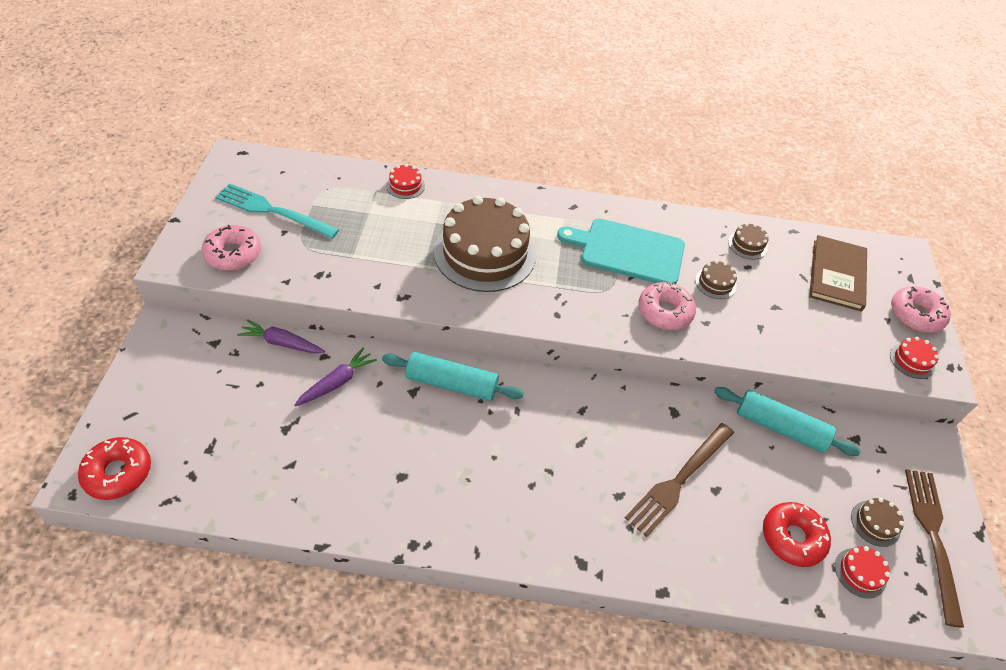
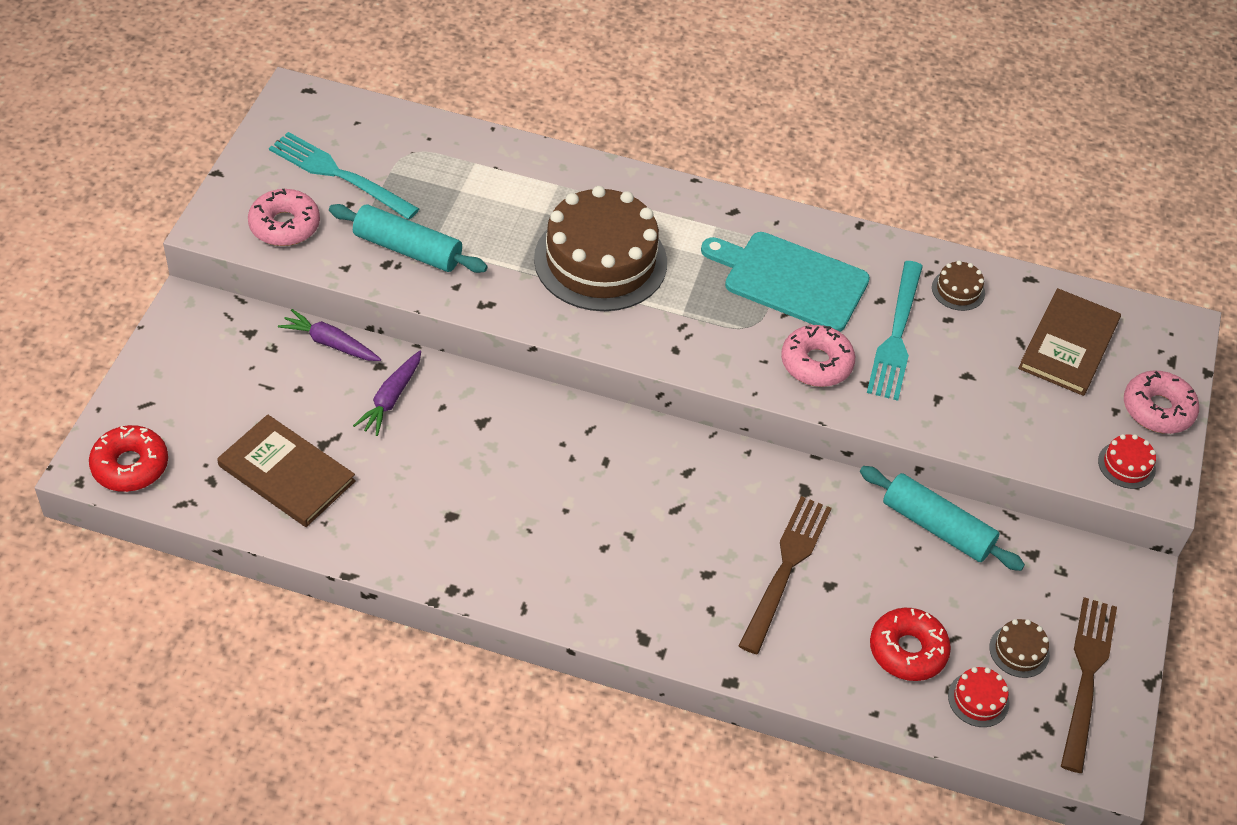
camera: 10 degrees right, 0 degrees up
purple carrot [294,347,377,407] -> purple carrot turned 150 degrees clockwise [353,351,421,436]
turquoise rolling pin [382,352,524,401] -> turquoise rolling pin moved to [329,204,488,273]
red cake [386,164,425,199] -> none
brown fork [625,423,734,537] -> brown fork turned 150 degrees clockwise [739,496,832,654]
brown cake [695,260,737,299] -> turquoise fork [867,261,923,401]
none -> brown book [217,415,356,527]

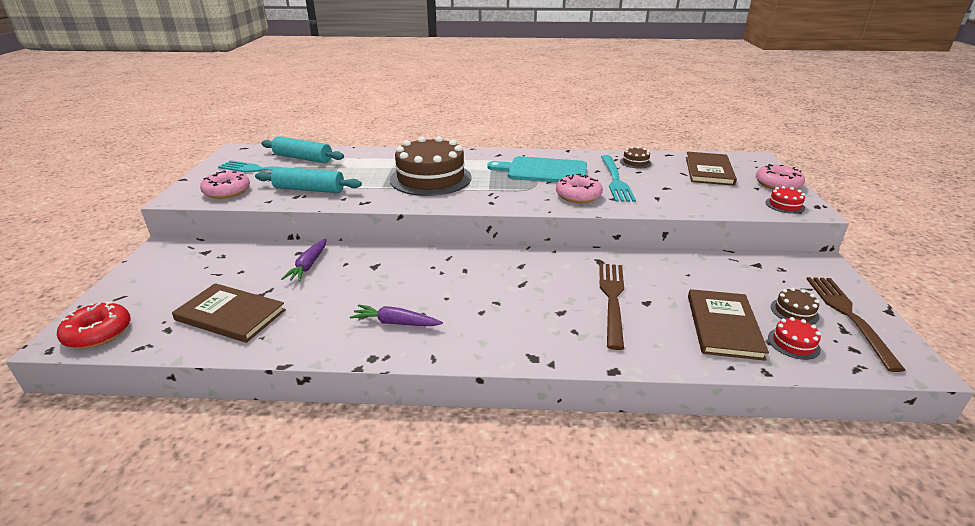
camera: 10 degrees left, 20 degrees down
purple carrot [278,309,381,361] -> purple carrot moved to [350,304,443,326]
turquoise rolling pin [860,466,1025,571] -> turquoise rolling pin moved to [261,136,344,163]
red donut [870,608,951,681] -> brown book [688,289,769,361]

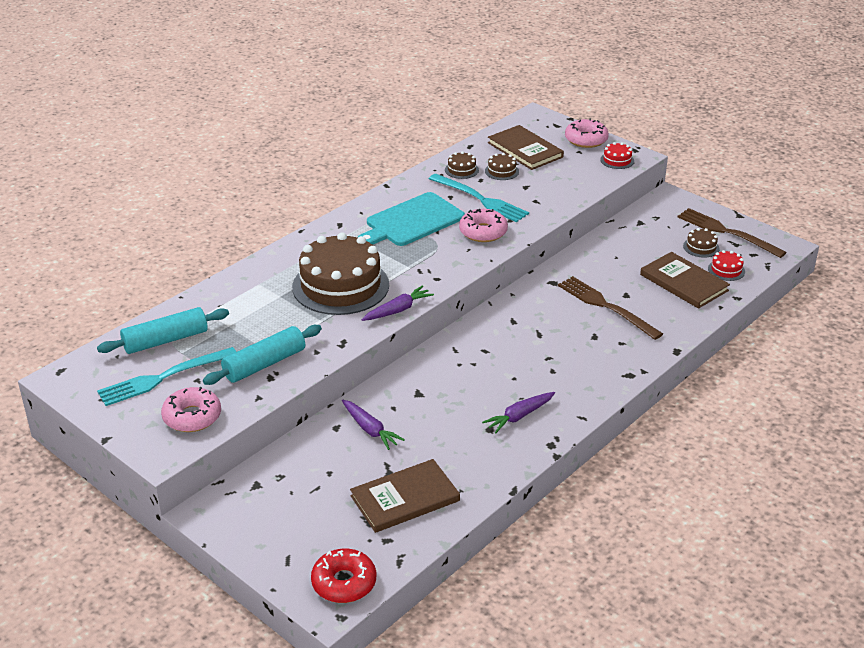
camera: 50 degrees left, 5 degrees up
none -> purple carrot [362,286,434,321]
none -> brown cake [485,153,519,180]

